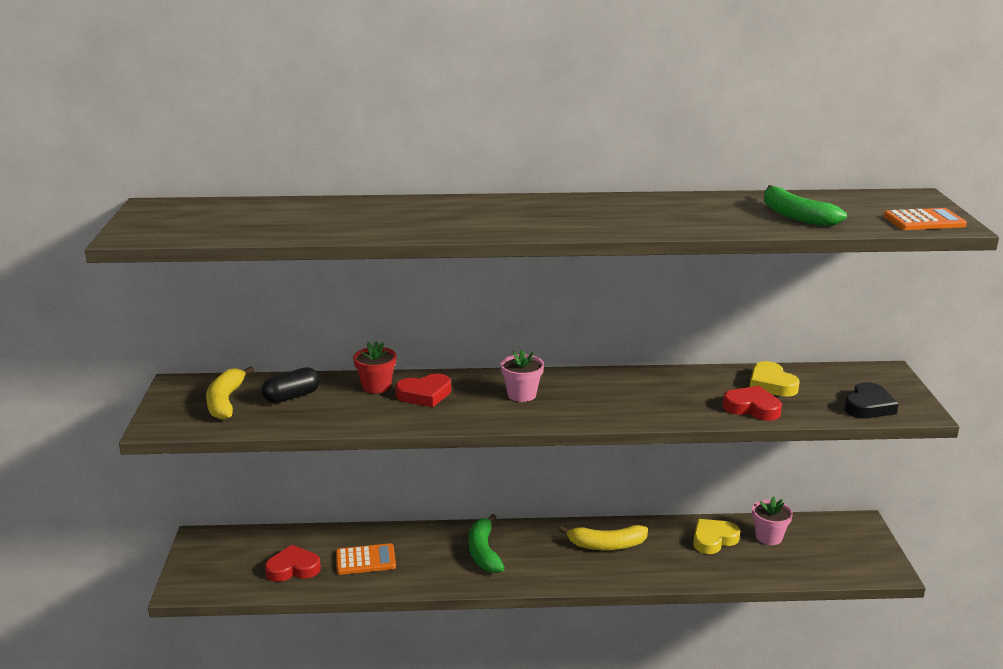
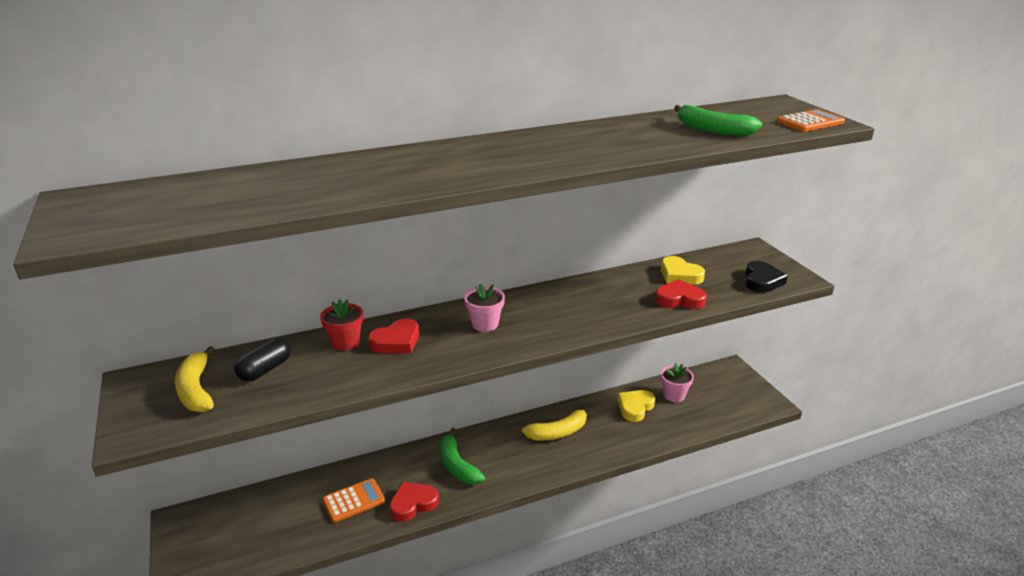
camera: 20 degrees left, 5 degrees up
red heart [265,545,321,582] -> red heart moved to [389,482,439,522]

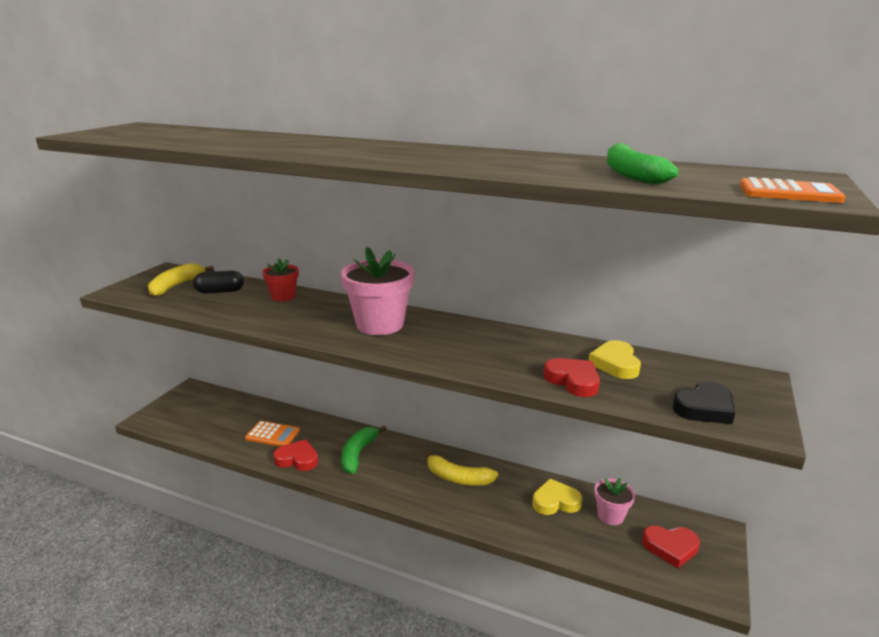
camera: 45 degrees right, 5 degrees down
red heart [368,318,419,353] -> red heart moved to [642,525,700,568]
pink flower pot [464,283,505,332] -> pink flower pot [341,247,414,335], size x1.83

